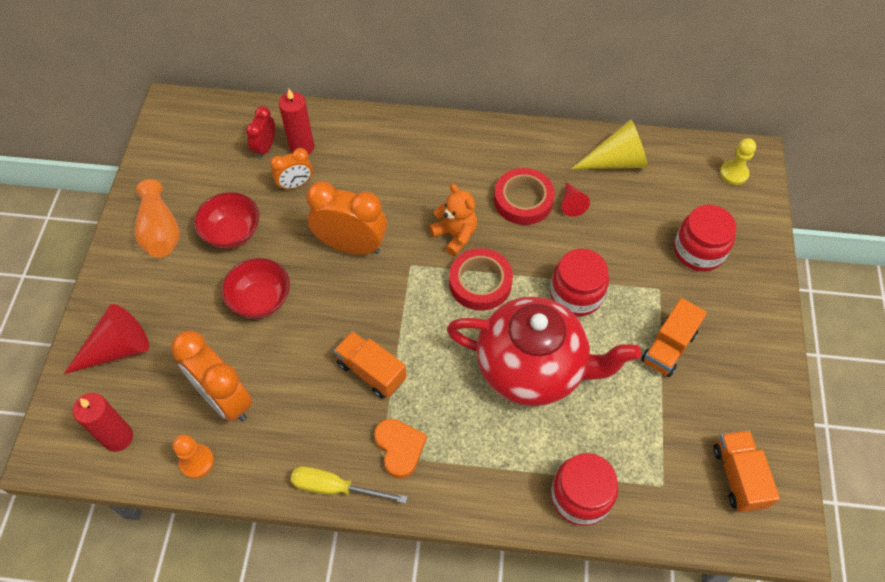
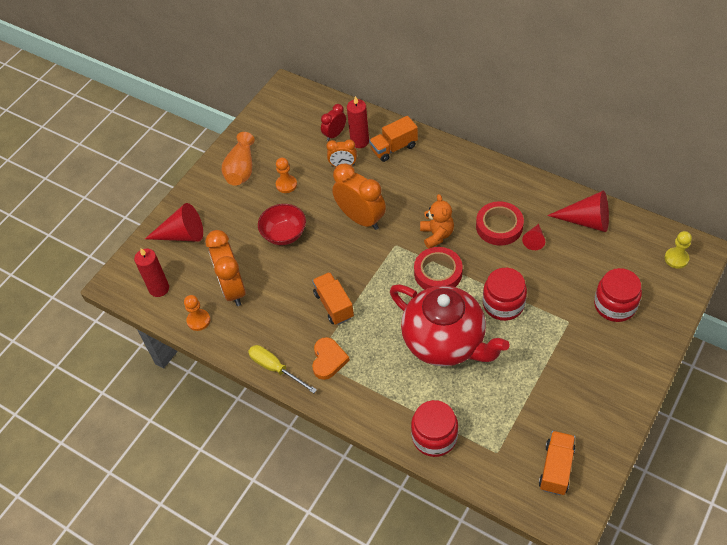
camera: 30 degrees right, 5 degrees down
red bowl [194,192,259,249] -> orange pawn [276,158,297,193]
yellow cone [571,119,648,169] -> red cone [547,191,609,232]
orange truck [641,298,707,377] -> orange truck moved to [369,116,418,162]

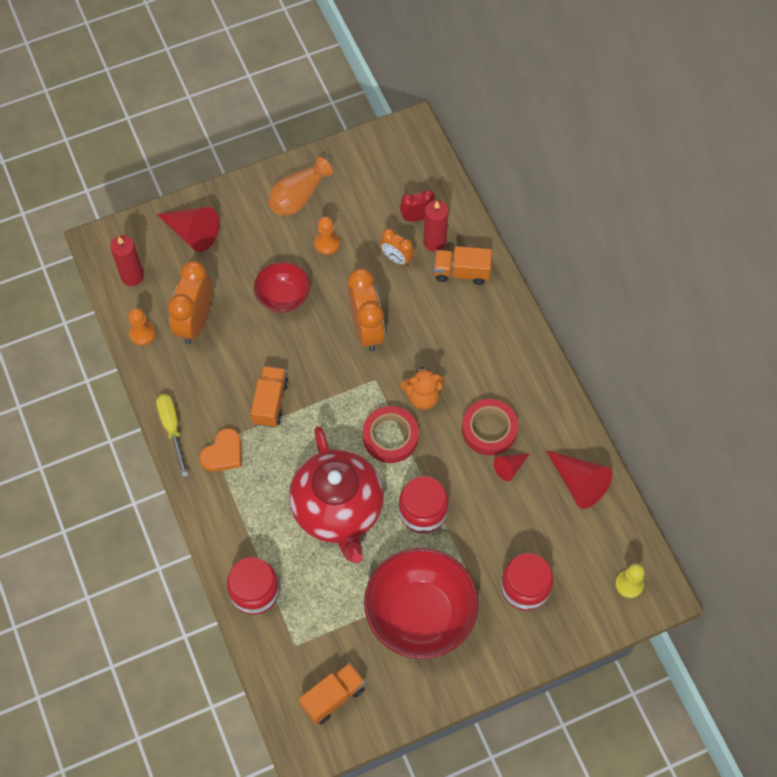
camera: 30 degrees right, 10 degrees up
orange teddy bear [420,194,454,249] -> orange teddy bear turned 60 degrees clockwise [400,367,445,410]
none -> red bowl [364,547,479,659]

